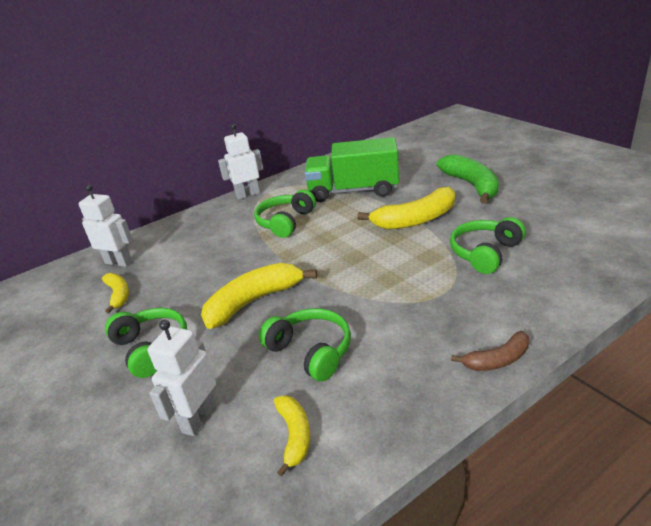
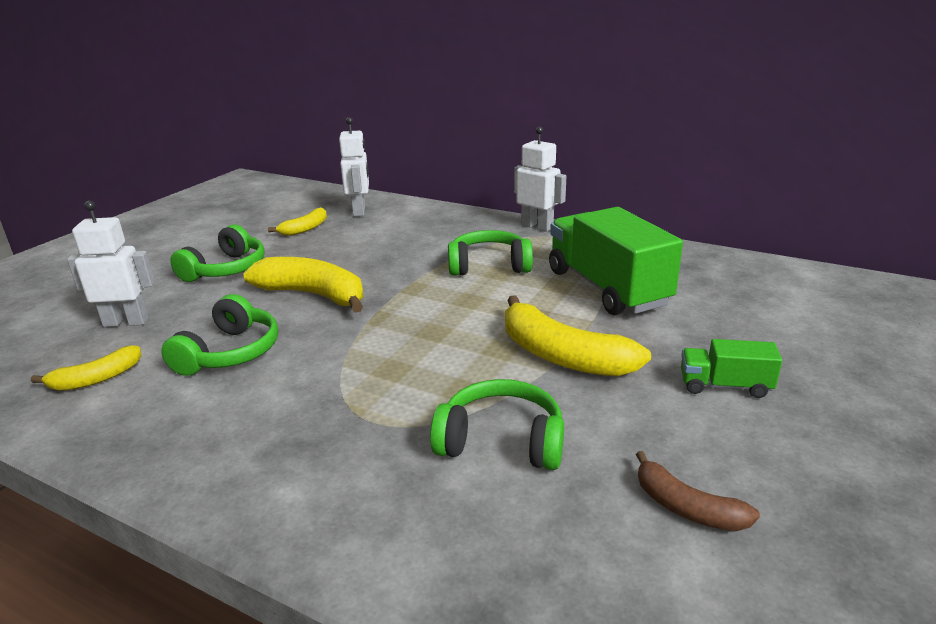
camera: 60 degrees right, 5 degrees down
green banana [436,154,499,204] -> green truck [681,339,782,398]
brown banana [451,331,529,371] -> brown banana moved to [636,451,760,531]

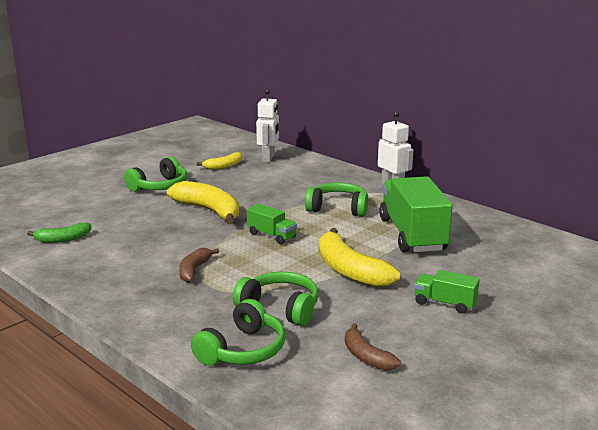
camera: 15 degrees right, 5 degrees down
yellow banana [31,345,141,391] -> green banana [27,223,91,243]
white robot [67,201,155,327] -> none
green headphones [161,294,278,376] -> green headphones moved to [191,299,285,366]
none -> brown banana [179,248,219,282]
none -> green truck [247,204,297,245]

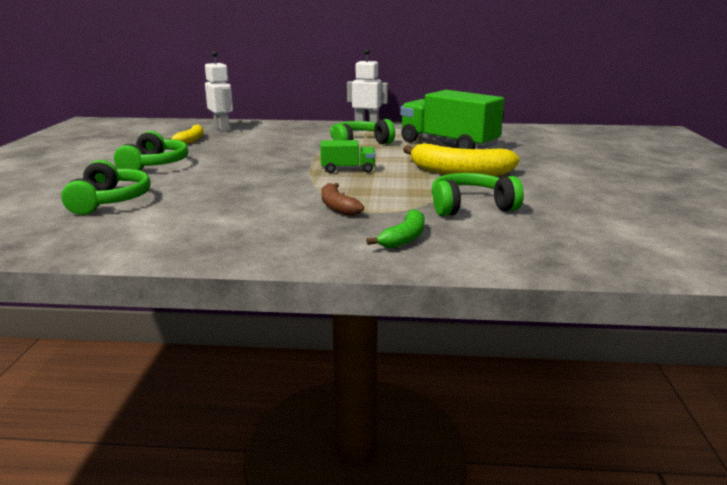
camera: 40 degrees left, 0 degrees up
green banana [27,223,91,243] -> green banana moved to [366,209,425,249]
yellow banana [167,181,239,224] -> none
green headphones [191,299,285,366] -> green headphones moved to [61,160,151,215]
brown banana [345,323,401,371] -> none
green truck [414,270,480,314] -> none

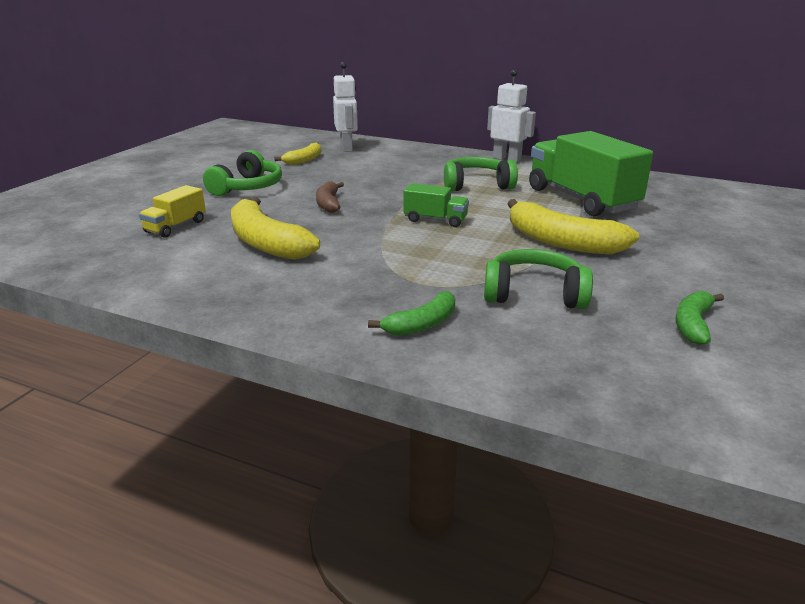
camera: 20 degrees right, 5 degrees up
green headphones [61,160,151,215] -> yellow truck [139,185,206,238]
brown banana [321,183,364,216] -> brown banana moved to [316,181,344,213]
none -> yellow banana [231,197,320,260]
none -> green banana [676,291,724,345]

